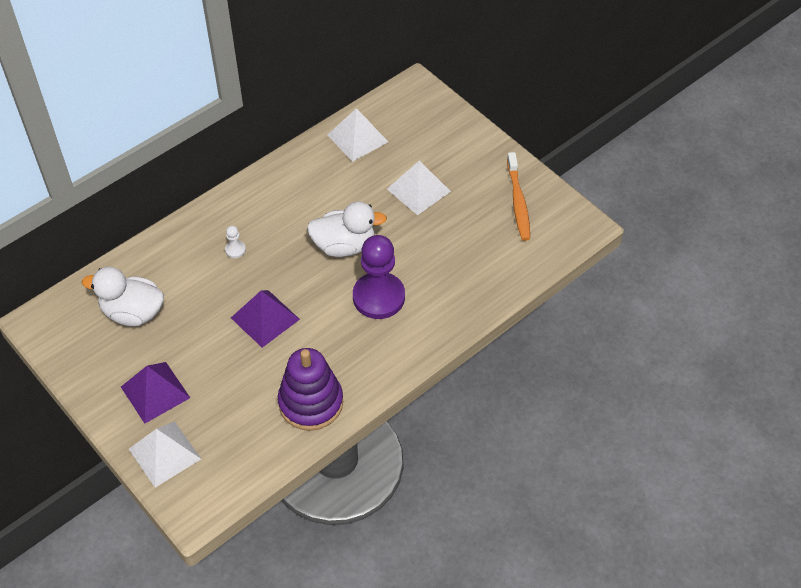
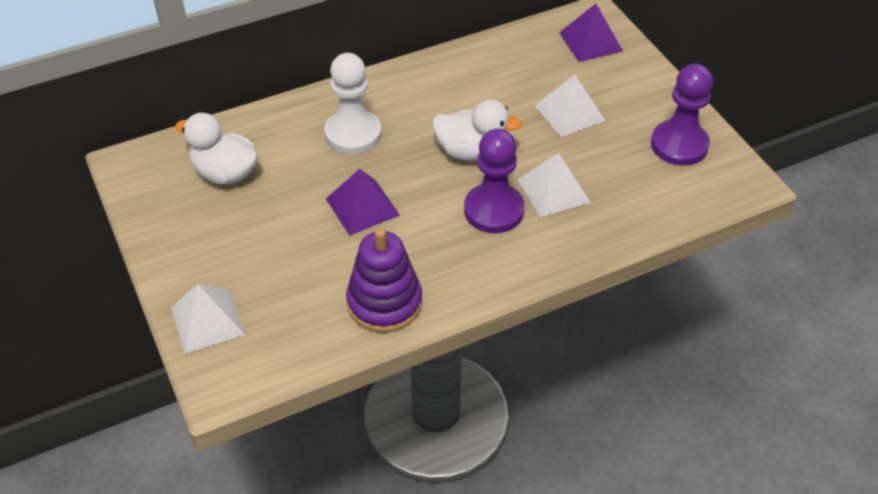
camera: 15 degrees right, 5 degrees down
purple pyramid [121,362,190,424] -> purple pyramid moved to [559,4,623,62]
white pawn [225,226,246,258] -> white pawn [325,53,381,154], size x2.50
white pyramid [327,108,388,162] -> white pyramid moved to [518,153,591,217]
orange toothbrush [507,152,530,241] -> purple pawn [651,64,713,166]

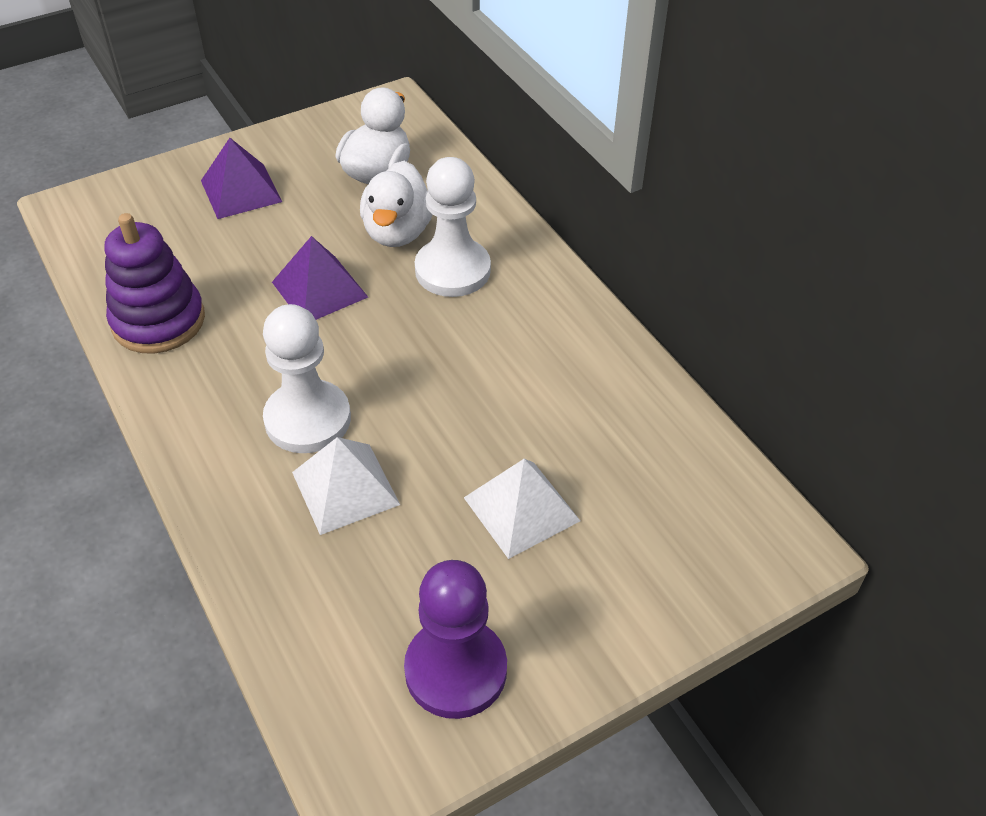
camera: 85 degrees right, 0 degrees up
white pyramid [171,284,245,353] -> none
white duck [432,100,522,162] -> white duck moved to [360,161,433,247]
purple pawn [464,129,525,233] -> white pawn [263,304,351,453]
purple pyramid [559,4,623,62] -> purple pyramid moved to [201,138,282,219]

